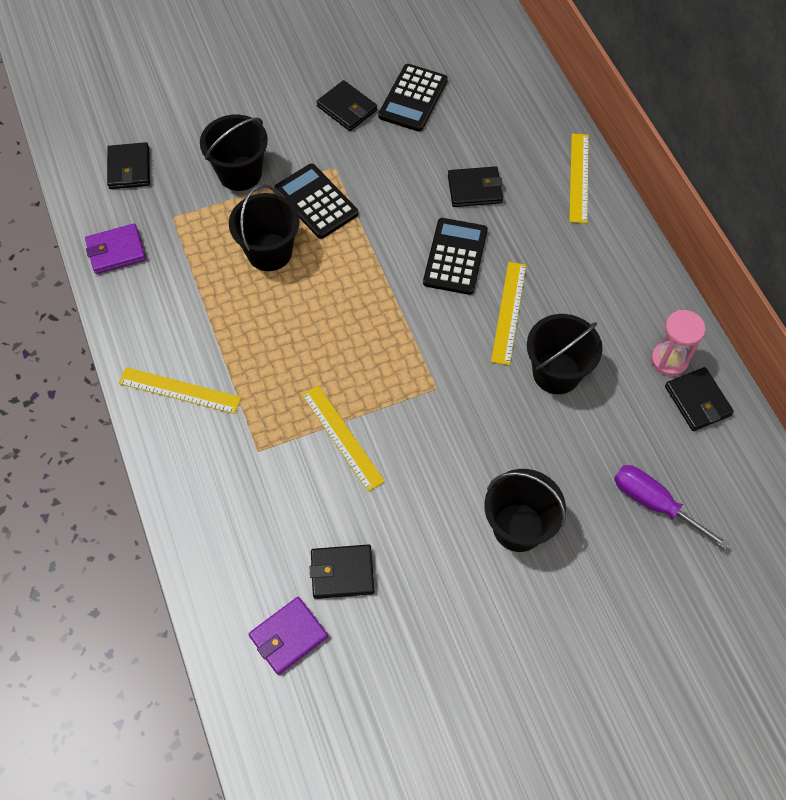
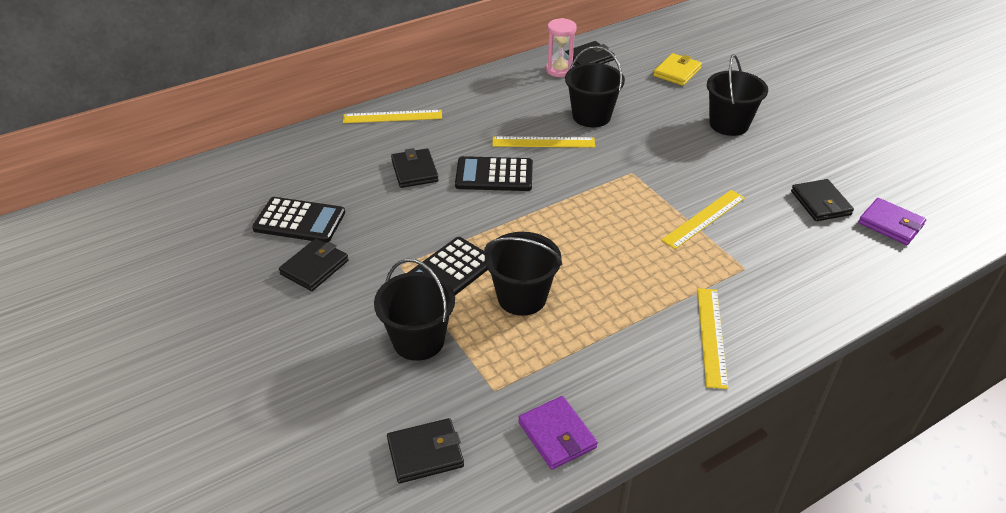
camera: 100 degrees left, 20 degrees down
purple screwdriver [614,465,730,549] -> yellow wallet [653,53,702,86]

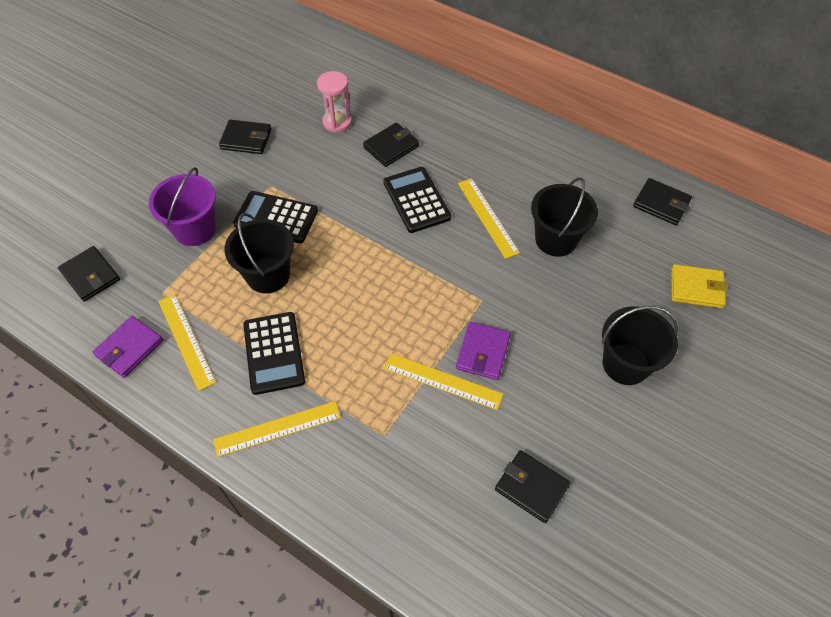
camera: 65 degrees right, 15 degrees up
black calculator [252,197,345,243] -> black calculator moved to [243,312,305,395]
yellow ruler [343,110,442,123] -> yellow ruler moved to [158,294,216,391]
black bucket [374,259,455,361] -> purple bucket [149,167,216,246]
pink hourglass [546,18,577,77] -> pink hourglass moved to [317,71,352,133]
black wallet [791,179,854,221] -> black wallet turned 75 degrees clockwise [495,450,570,523]
purple wallet [858,198,926,245] -> purple wallet moved to [456,322,511,380]

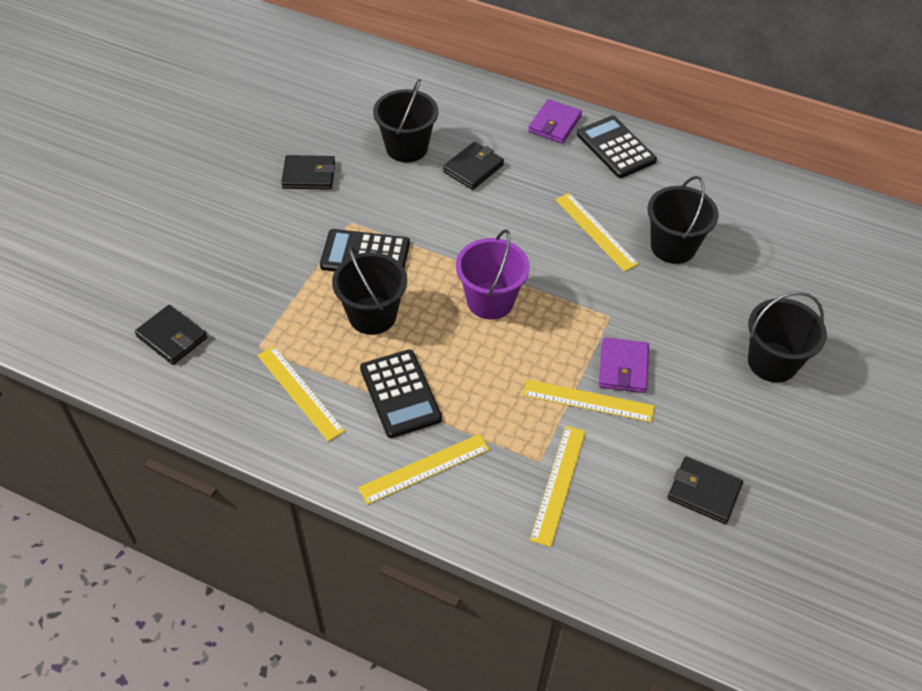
camera: 10 degrees left, 5 degrees down
purple wallet [93,316,163,378] -> purple wallet moved to [528,99,582,144]
purple bucket [149,167,216,246] -> purple bucket moved to [456,229,530,320]
pink hourglass [317,71,352,133] -> black bucket [373,79,438,162]
black calculator [383,167,451,233] -> black calculator moved to [577,116,657,178]
black wallet [633,178,692,225] -> none
yellow wallet [671,264,728,308] -> none
none -> yellow ruler [530,426,586,547]

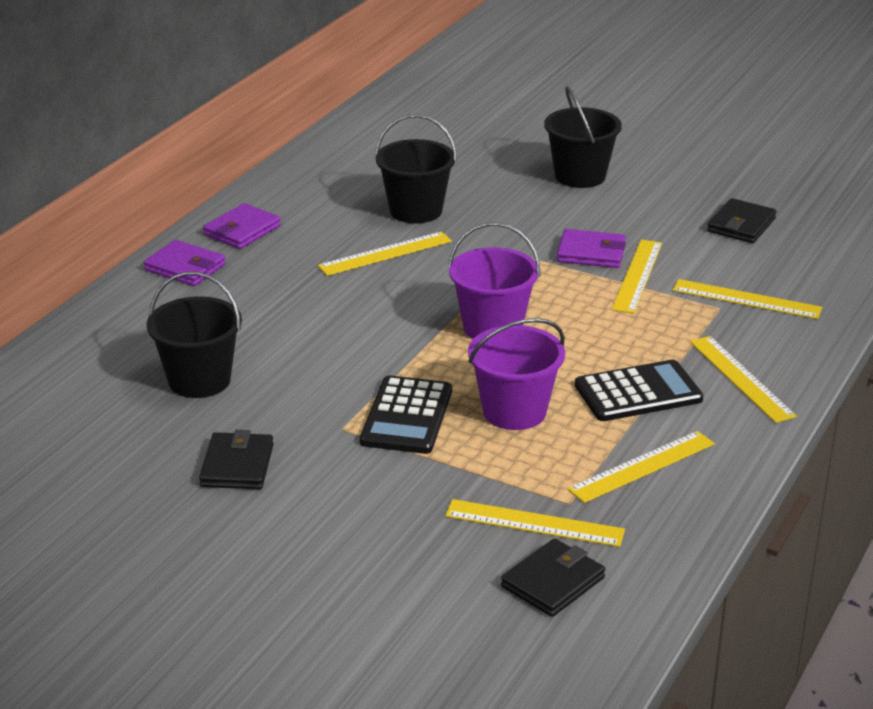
camera: 85 degrees left, 20 degrees down
black bucket [332,246,407,335] -> purple bucket [468,318,565,430]
black wallet [443,142,504,190] -> none
black calculator [577,116,657,178] -> purple wallet [203,203,281,249]
none -> yellow ruler [445,499,625,547]

